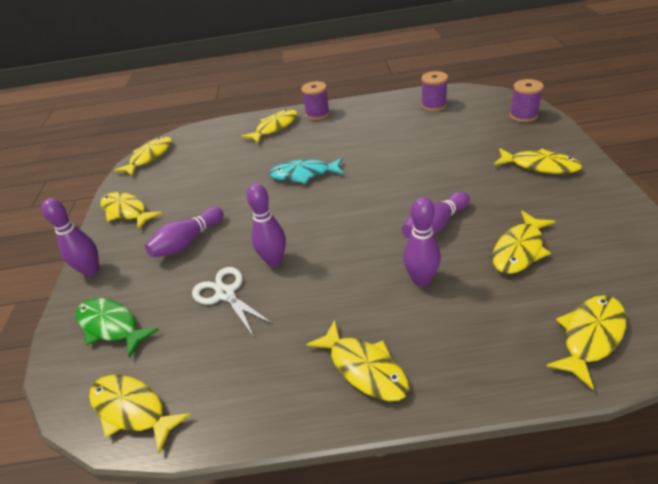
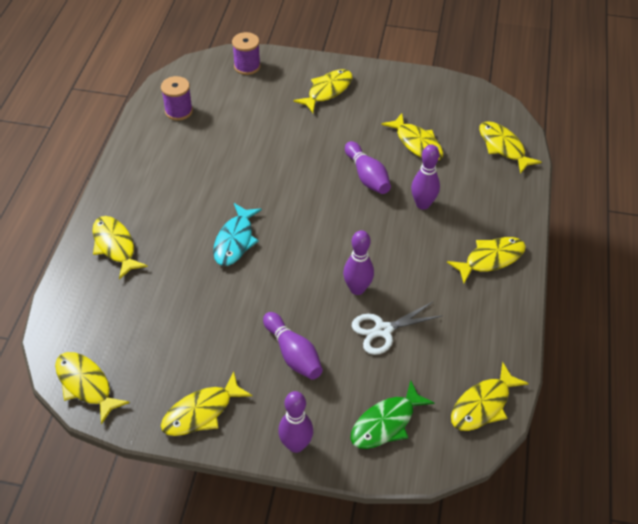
camera: 80 degrees left, 10 degrees up
purple spool [301,81,330,120] -> none

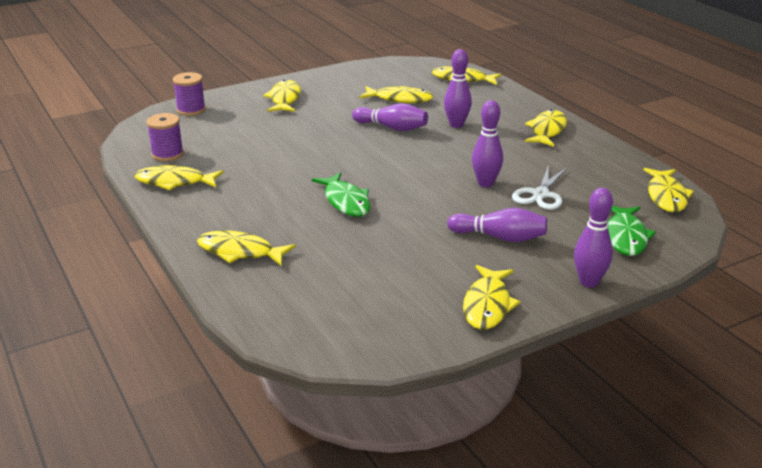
camera: 40 degrees left, 20 degrees down
yellow fish [55,352,130,424] -> yellow fish moved to [134,165,224,190]
turquoise fish [213,203,262,266] -> green fish [312,172,371,217]

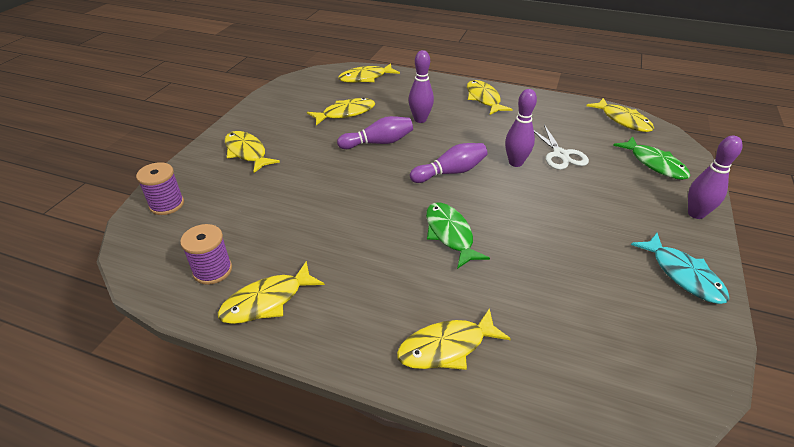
camera: 40 degrees left, 10 degrees up
green fish [312,172,371,217] -> green fish turned 135 degrees counterclockwise [426,202,490,269]
purple bowling pin [447,208,547,242] -> purple bowling pin moved to [410,143,487,183]
yellow fish [463,265,520,330] -> turquoise fish [631,233,730,304]

